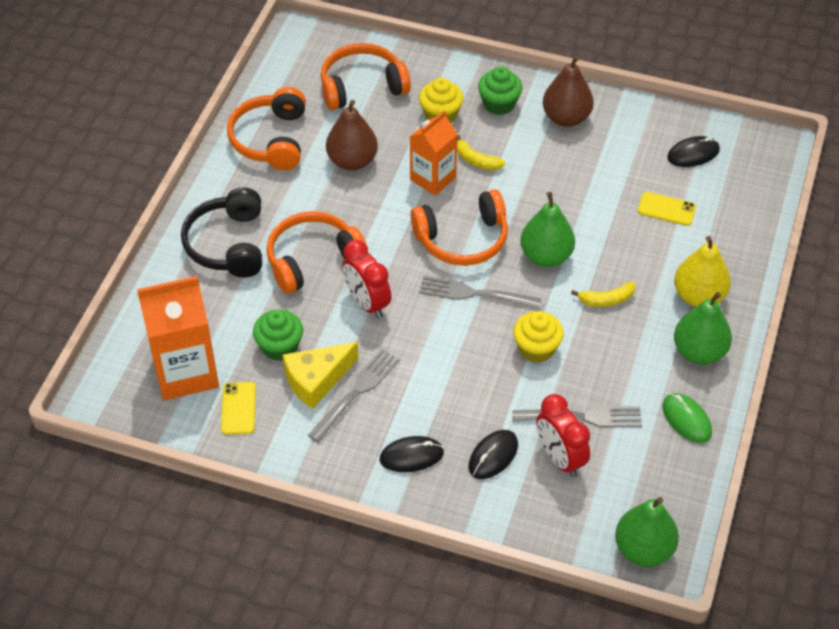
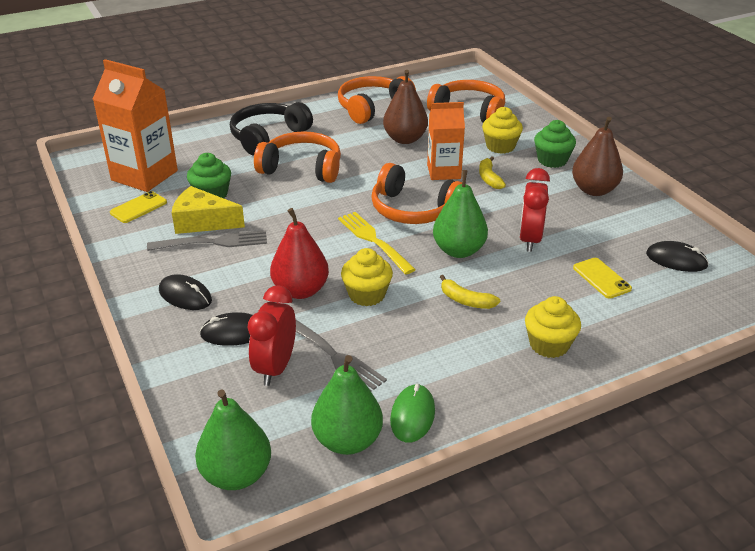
camera: 45 degrees right, 15 degrees down
red clock [342,240,391,319] -> red clock moved to [519,168,550,252]
grey fork [419,276,542,309] -> yellow fork [338,212,416,274]
yellow pear [674,236,731,307] -> yellow cupcake [525,296,581,358]
green pear [674,292,732,365] -> green pear moved to [311,355,383,455]
none -> red pear [270,208,329,299]

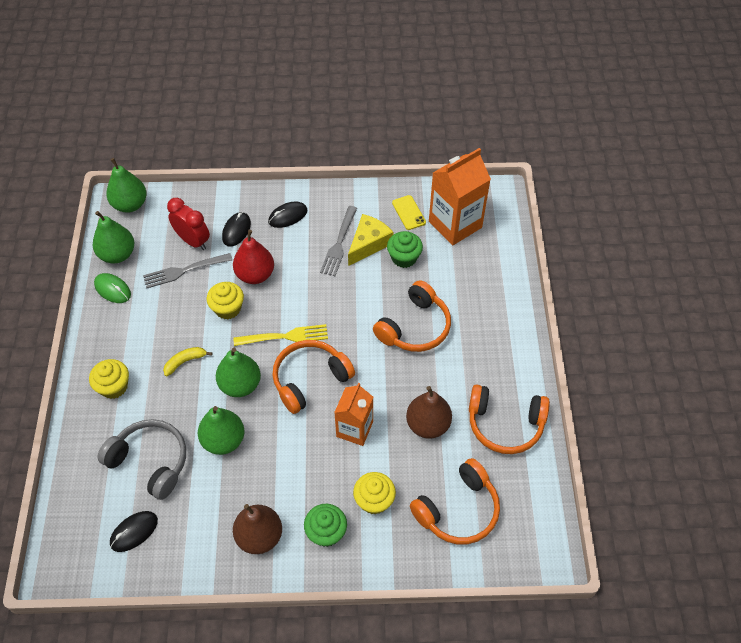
camera: 115 degrees right, 20 degrees up
black headphones [230,102,313,156] -> none
orange headphones [338,76,416,124] -> orange headphones turned 120 degrees clockwise [469,384,550,454]
yellow banana [479,156,506,189] -> none
red clock [519,168,550,252] -> green pear [198,406,244,455]
yellow phone [573,258,632,299] -> grey headphones [98,419,186,500]

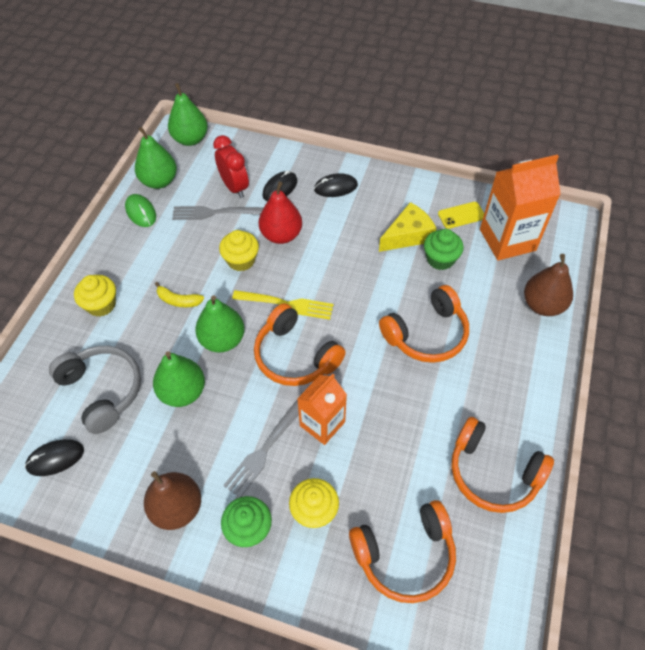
camera: 20 degrees right, 0 degrees up
yellow banana [163,347,212,376] -> yellow banana turned 150 degrees counterclockwise [155,282,204,307]
orange headphones [272,340,355,414] -> orange headphones turned 120 degrees counterclockwise [254,303,346,386]
grey fork [320,206,357,276] -> grey fork moved to [223,399,299,498]
yellow phone [392,195,426,230] -> yellow phone turned 75 degrees clockwise [438,202,484,229]
brown pear [406,386,452,439] -> brown pear moved to [524,254,573,316]

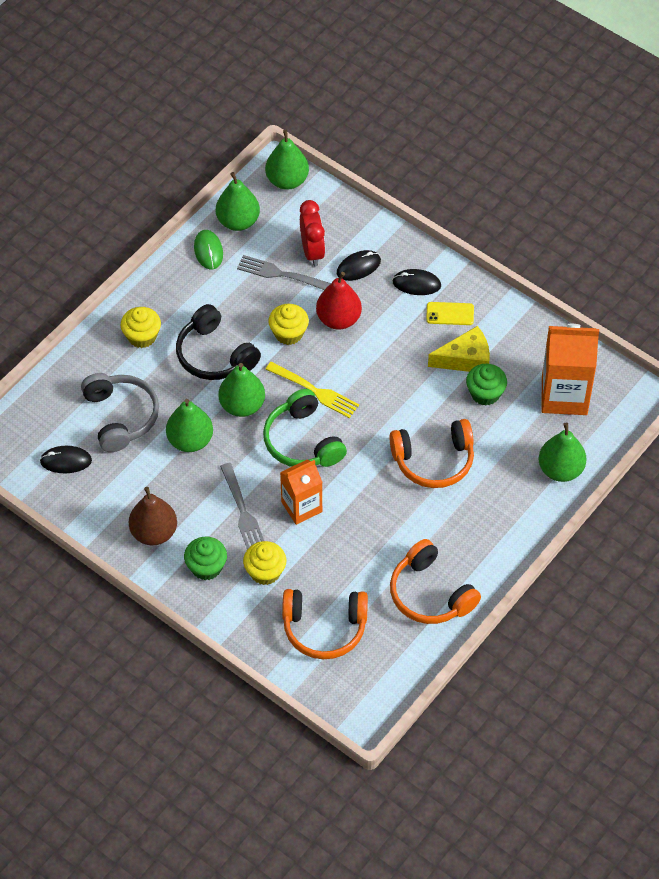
camera: 20 degrees right, 0 degrees up
yellow banana [155,282,204,307] -> black headphones [176,304,261,380]
grey fork [223,399,299,498] -> grey fork turned 75 degrees counterclockwise [220,463,264,549]
orange headphones [254,303,346,386] -> green headphones [263,389,347,467]
yellow phone [438,202,484,229] -> yellow phone moved to [426,302,474,325]
brown pear [524,254,573,316] -> green pear [539,423,587,482]

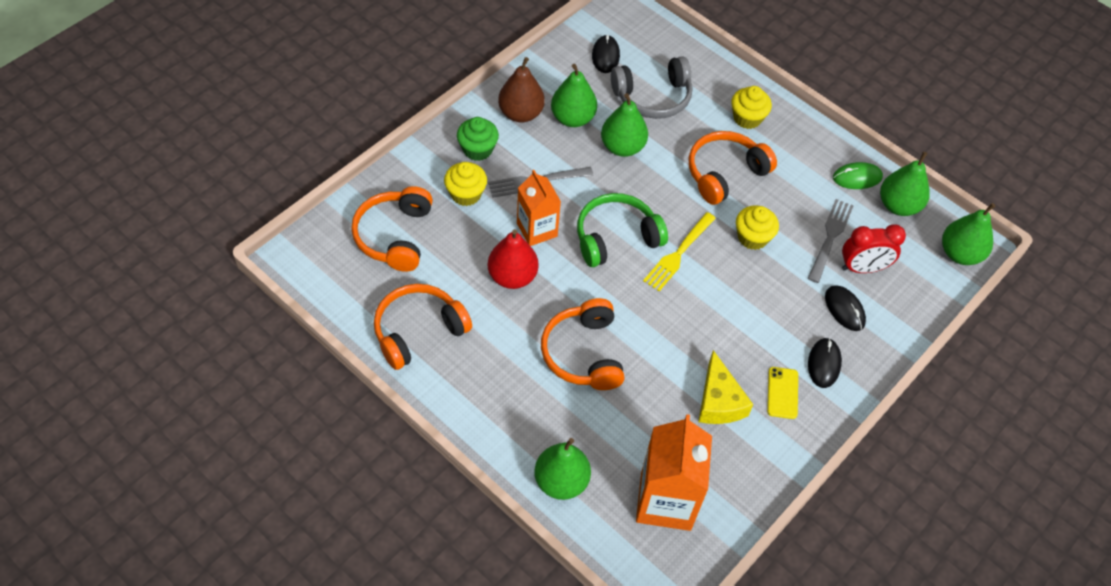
camera: 90 degrees right, 0 degrees up
black headphones [176,304,261,380] -> orange headphones [689,131,777,205]
green pear [218,363,265,417] -> green pear moved to [551,64,597,127]
red pear [316,272,362,330] -> red pear moved to [488,229,539,289]
green cupcake [466,364,507,406] -> none

